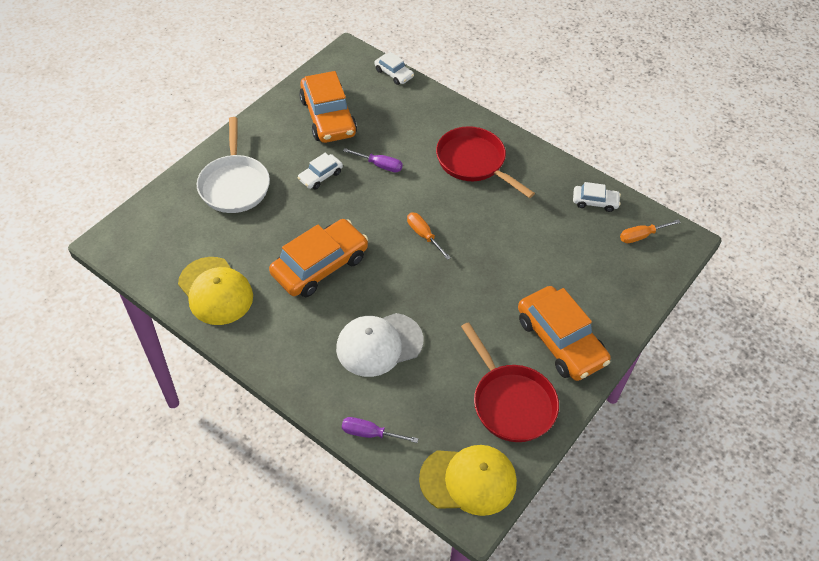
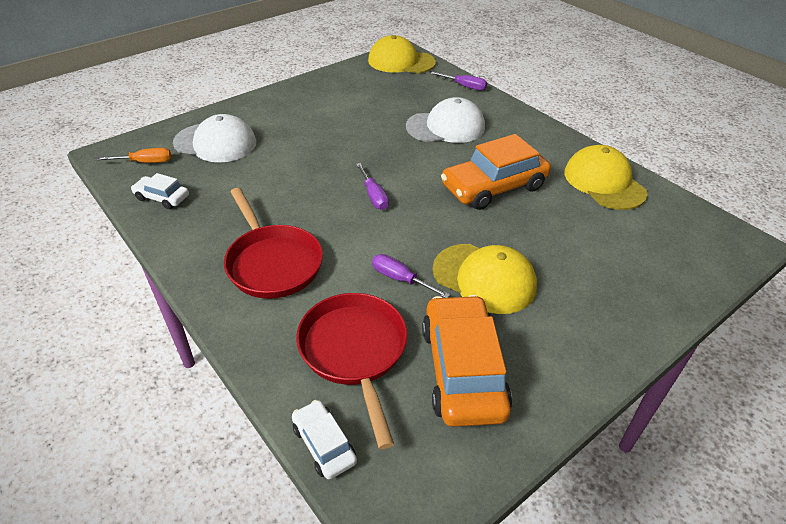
camera: 165 degrees left, 10 degrees down
white pan [197,117,270,213] -> none
white car [298,153,343,189] -> yellow cap [433,244,537,314]
orange screwdriver [407,213,451,260] -> purple screwdriver [356,163,389,210]
red pan [461,322,559,442] -> red pan moved to [296,293,407,449]
orange car [518,286,611,381] -> none
none -> white cap [173,114,256,163]

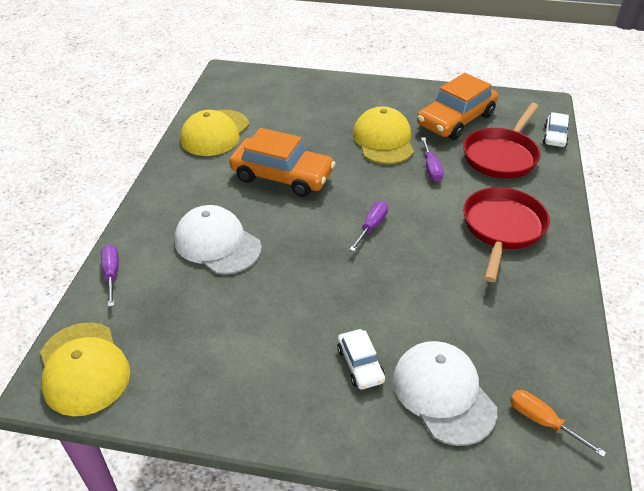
camera: 130 degrees left, 0 degrees up
white car [131,173,189,209] -> white car moved to [337,329,385,389]

